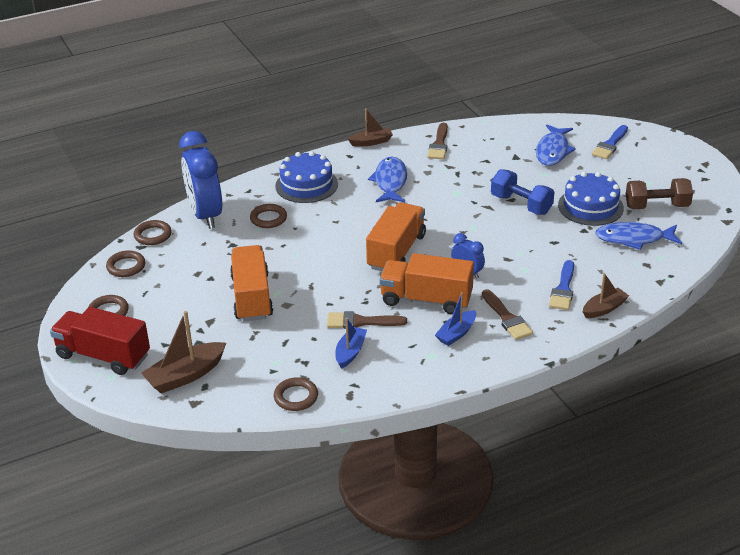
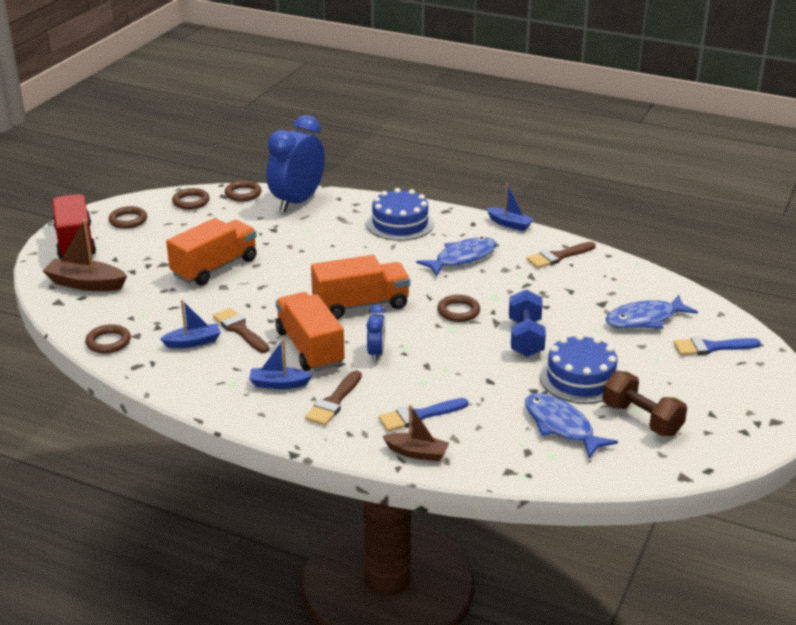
camera: 50 degrees right, 5 degrees down
brown ring [250,204,287,228] -> brown ring moved to [437,295,480,322]
brown boat [348,109,393,146] -> blue boat [486,183,534,231]

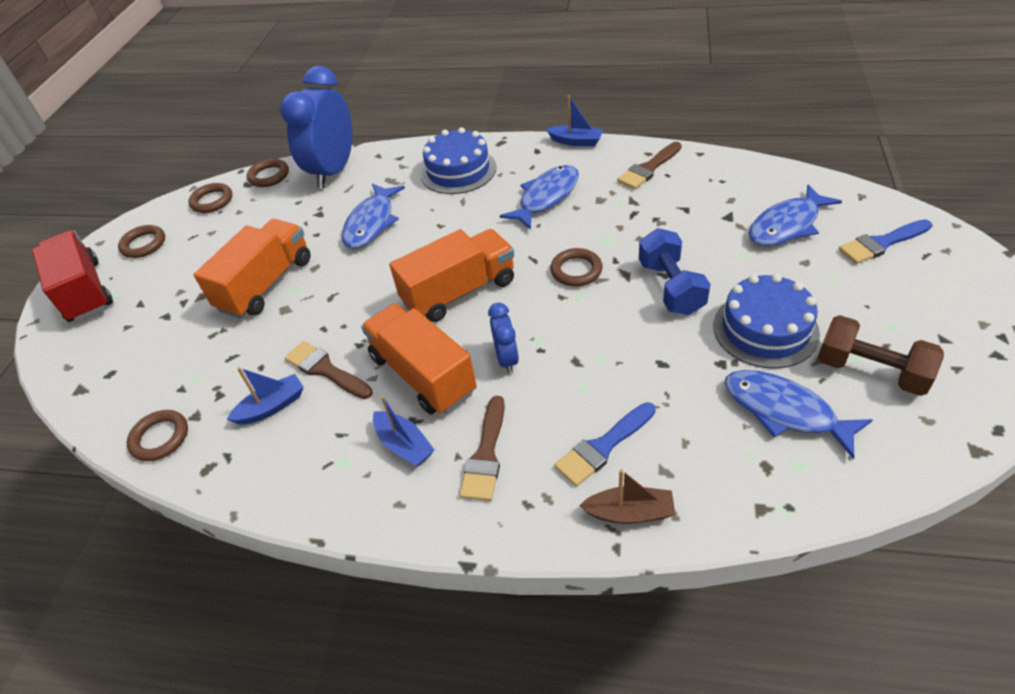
camera: 10 degrees left, 15 degrees up
brown boat [43,219,127,291] -> none
blue boat [249,339,312,389] -> blue boat turned 120 degrees counterclockwise [373,395,435,467]
none -> blue fish [342,183,405,249]

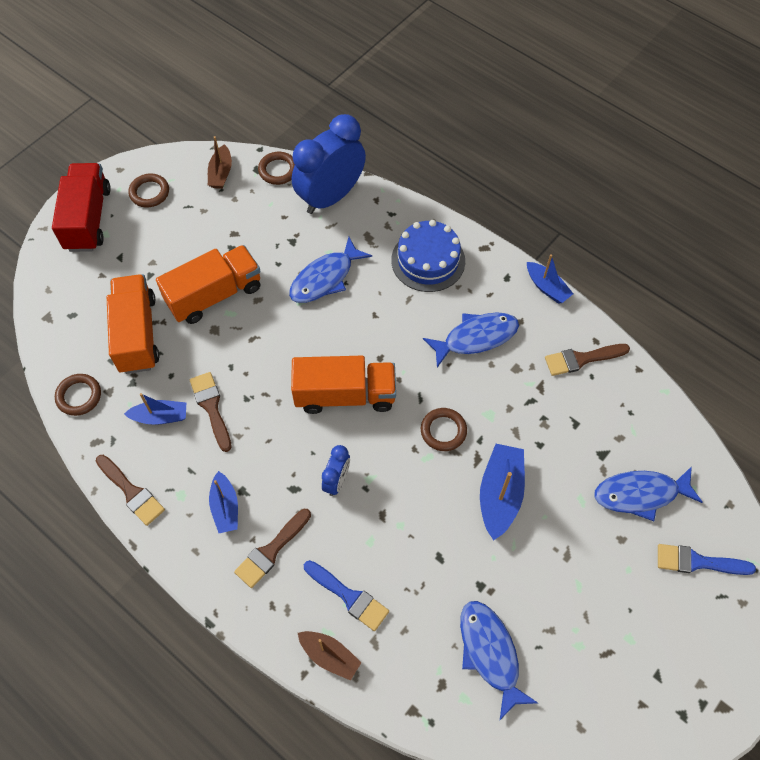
camera: 25 degrees right, 15 degrees up
brown ring [188,183,232,213] -> brown boat [208,136,232,189]
orange truck [361,304,476,414] -> orange truck moved to [107,274,159,374]
blue brush [555,402,656,486] -> blue brush turned 135 degrees counterclockwise [304,560,389,631]
blue dumbbell [639,228,710,315] -> blue boat [480,444,525,540]
blue cake [713,274,820,369] -> none
brown dumbbell [818,315,944,396] -> none
none -> brown brush [96,455,165,526]

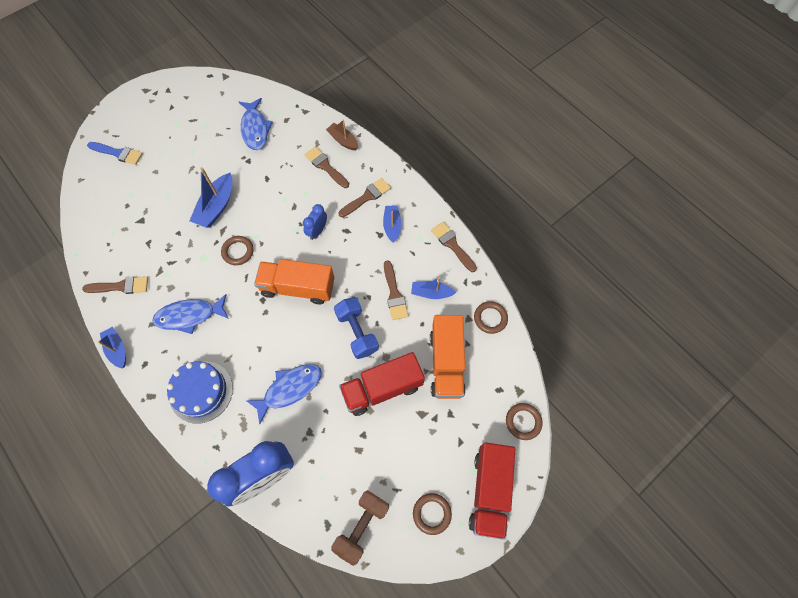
camera: 170 degrees left, 5 degrees up
orange truck [156,245,261,324] -> red truck [339,352,425,416]
brown boat [208,136,232,189] -> brown dumbbell [331,490,389,566]
brown ring [258,152,295,185] -> brown ring moved to [506,403,543,440]
blue brush [304,560,389,631] -> brown brush [305,147,349,188]
blue fish [594,466,703,521] -> none
none -> blue dumbbell [334,297,379,359]

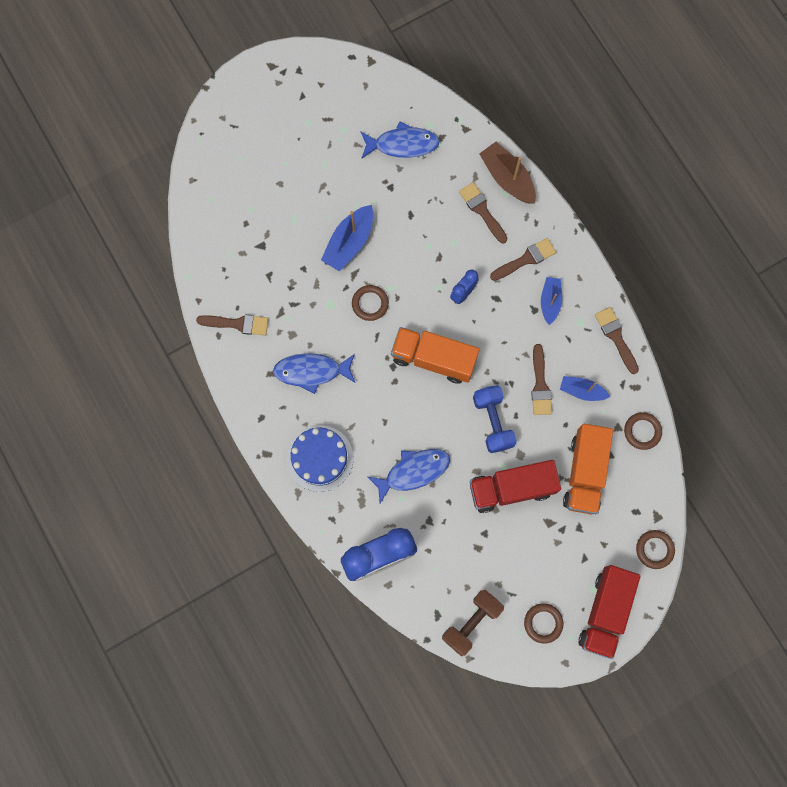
camera: 10 degrees right, 10 degrees up
blue brush [87,142,143,165] -> none
blue boat [98,327,126,368] -> none
blue fish [239,98,273,150] -> blue fish turned 90 degrees counterclockwise [361,121,440,158]
brown boat [326,120,358,151] -> brown boat [479,142,536,204], size x1.55

